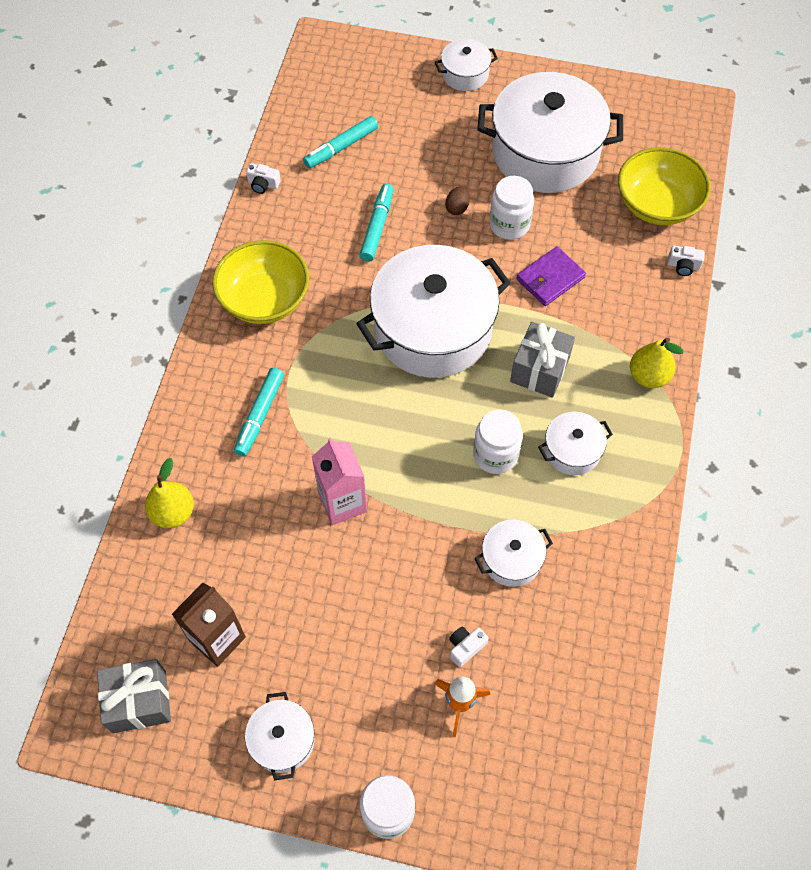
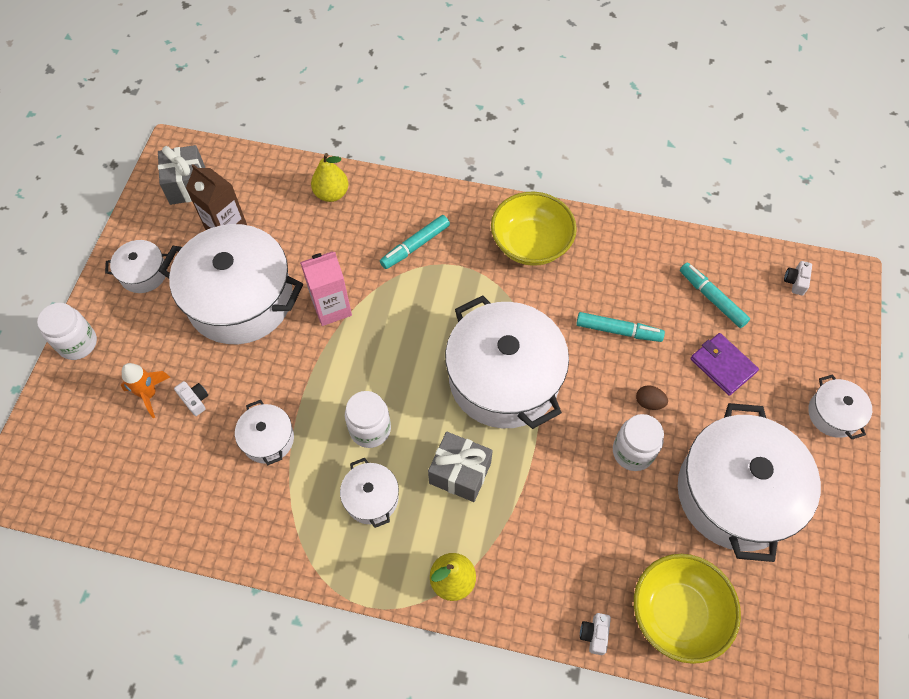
camera: 90 degrees right, 0 degrees up
turquoise marker [234,368,284,457] -> turquoise marker turned 60 degrees counterclockwise [380,215,450,269]
white camera [246,163,281,194] -> white camera moved to [784,261,812,295]
purple wallet [516,246,586,306] -> purple wallet moved to [690,333,759,396]
none -> white pot [159,224,303,344]

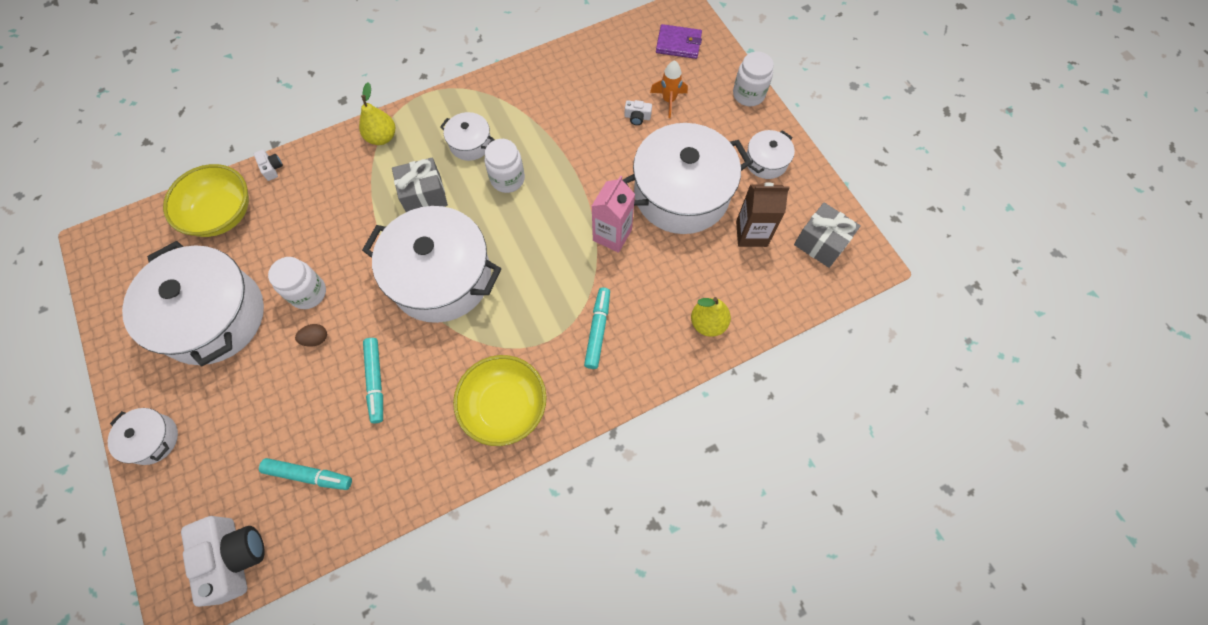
camera: 140 degrees right, 5 degrees up
white pot [235,400,294,465] -> none
turquoise marker [576,312,665,342] -> turquoise marker turned 75 degrees counterclockwise [363,338,383,423]
purple wallet [690,333,759,396] -> purple wallet moved to [656,24,702,59]
white camera [784,261,812,295] -> white camera [181,516,265,607], size x2.25

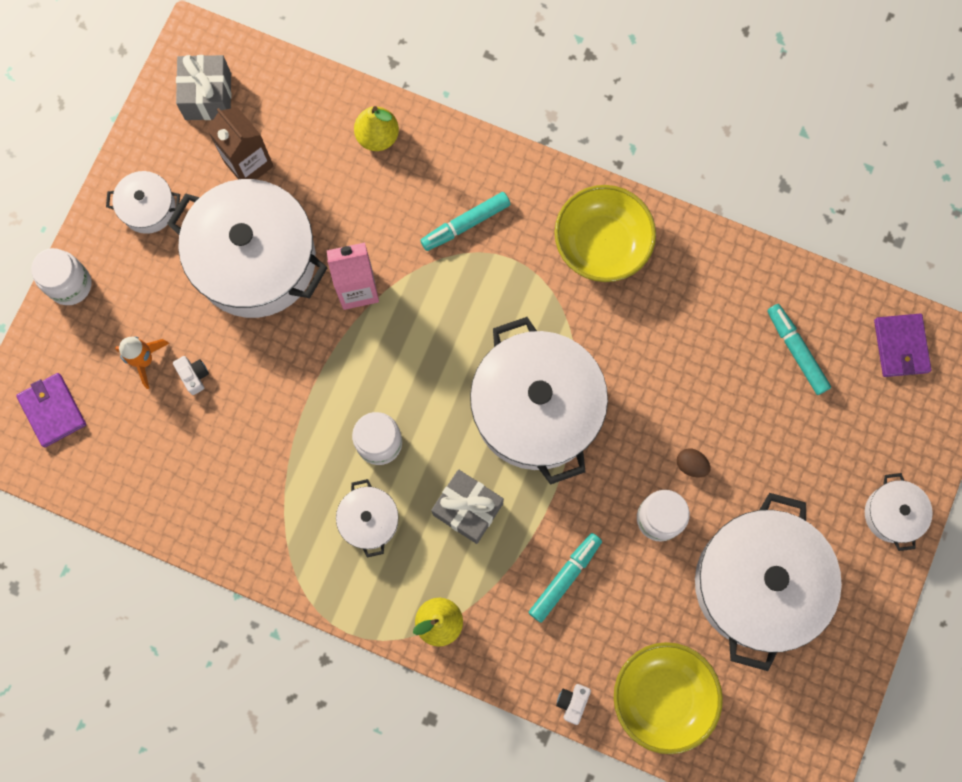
camera: 130 degrees left, 10 degrees up
white camera [181,516,265,607] -> purple wallet [874,314,931,377]
turquoise marker [363,338,383,423] -> turquoise marker moved to [529,533,602,623]

